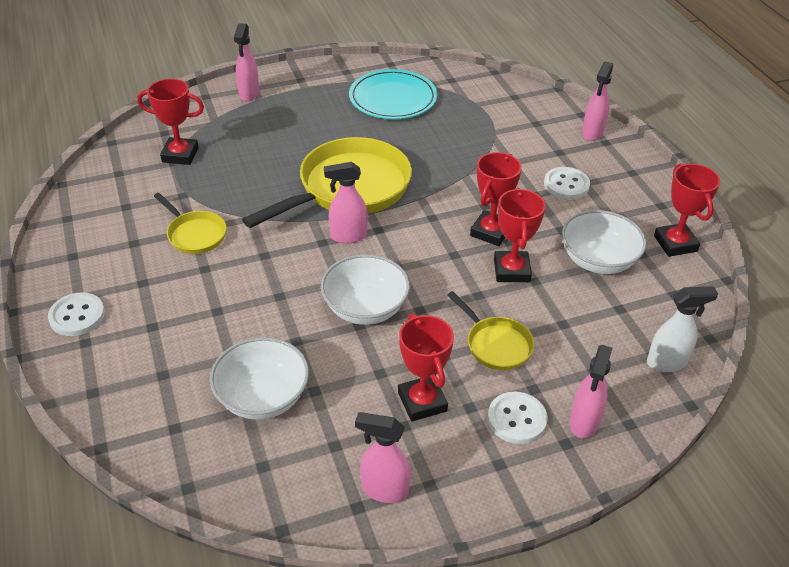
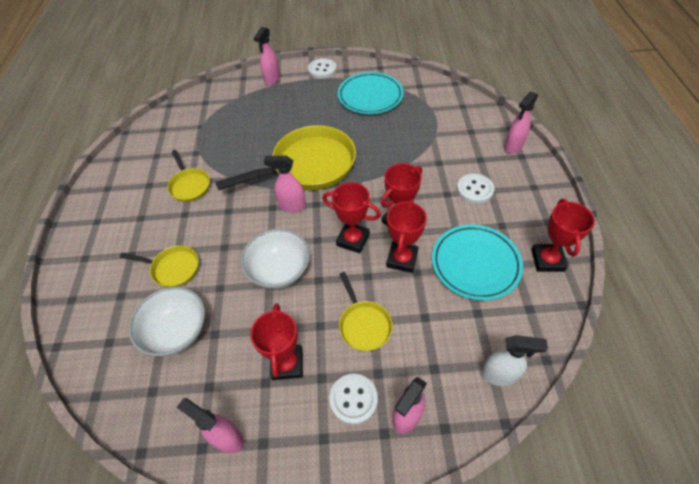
camera: 20 degrees right, 10 degrees up
white button [48,292,105,336] -> white button moved to [308,58,336,79]
red trophy [137,79,204,165] -> red trophy moved to [323,182,381,253]
white bowl [562,210,647,274] -> turquoise plate [432,225,523,301]
none -> yellow pan [120,245,199,288]

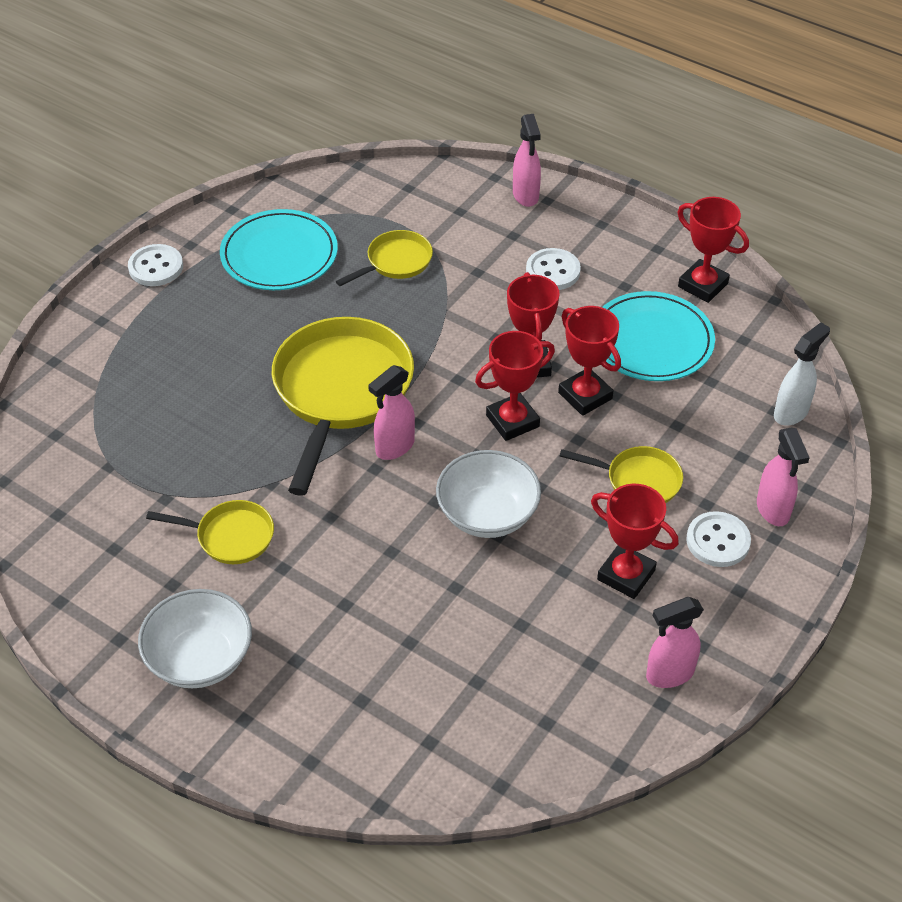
camera: 55 degrees left, 5 degrees down
yellow pan [120,245,199,288] -> yellow pan moved to [336,230,433,286]
white bowl [129,287,205,356] -> white bowl moved to [138,589,252,688]
pink spray bottle [254,27,280,85] -> none

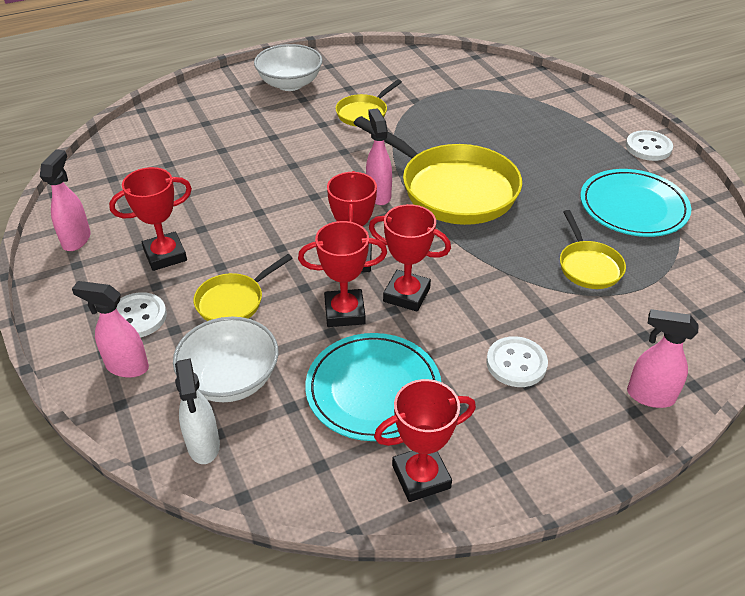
camera: 120 degrees right, 5 degrees down
white bowl [436,450,541,538] -> white bowl moved to [173,317,279,402]

